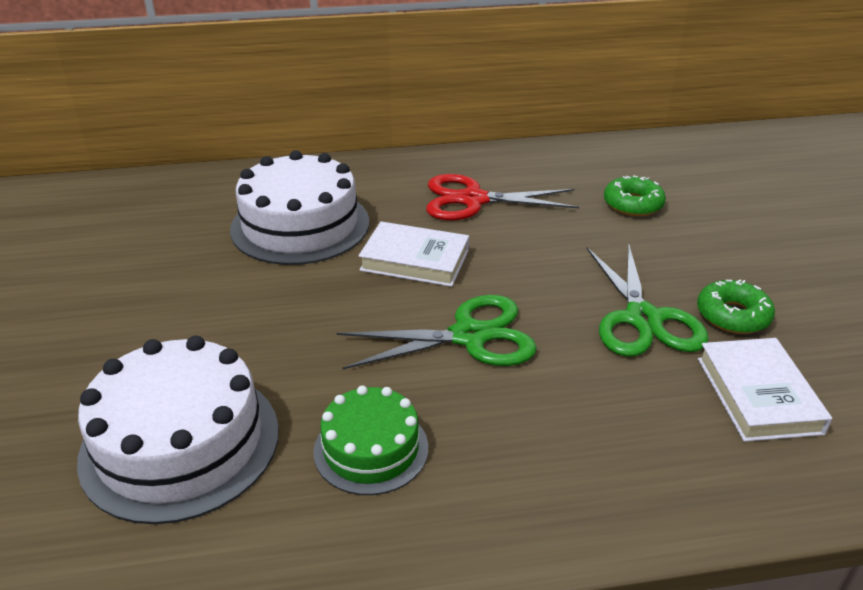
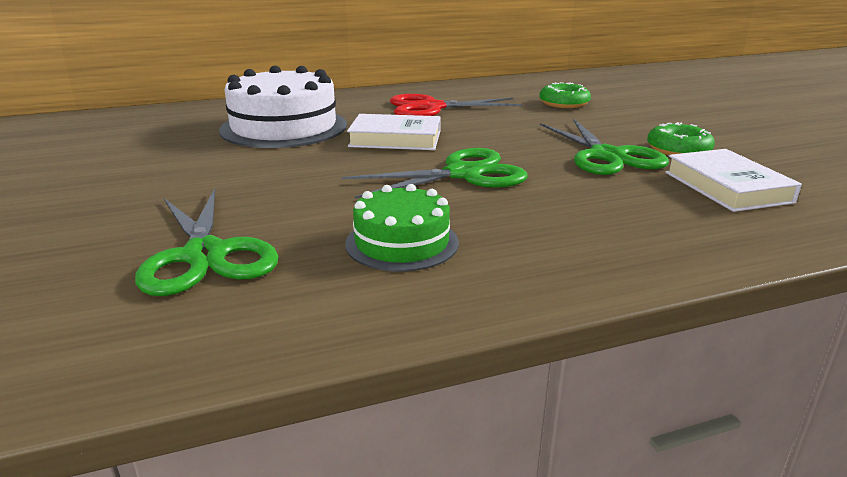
camera: 10 degrees left, 10 degrees down
white cake [77,336,279,524] -> green scissors [135,188,279,296]

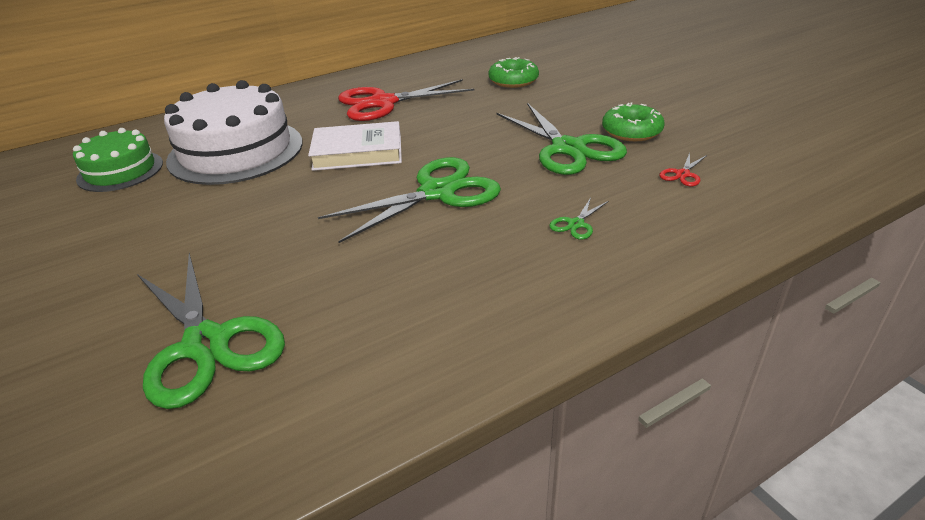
camera: 10 degrees left, 10 degrees up
green cake [345,184,459,272] -> green cake moved to [73,128,163,192]
white book [665,149,802,212] -> red scissors [659,153,707,186]
none -> green scissors [549,197,608,240]

